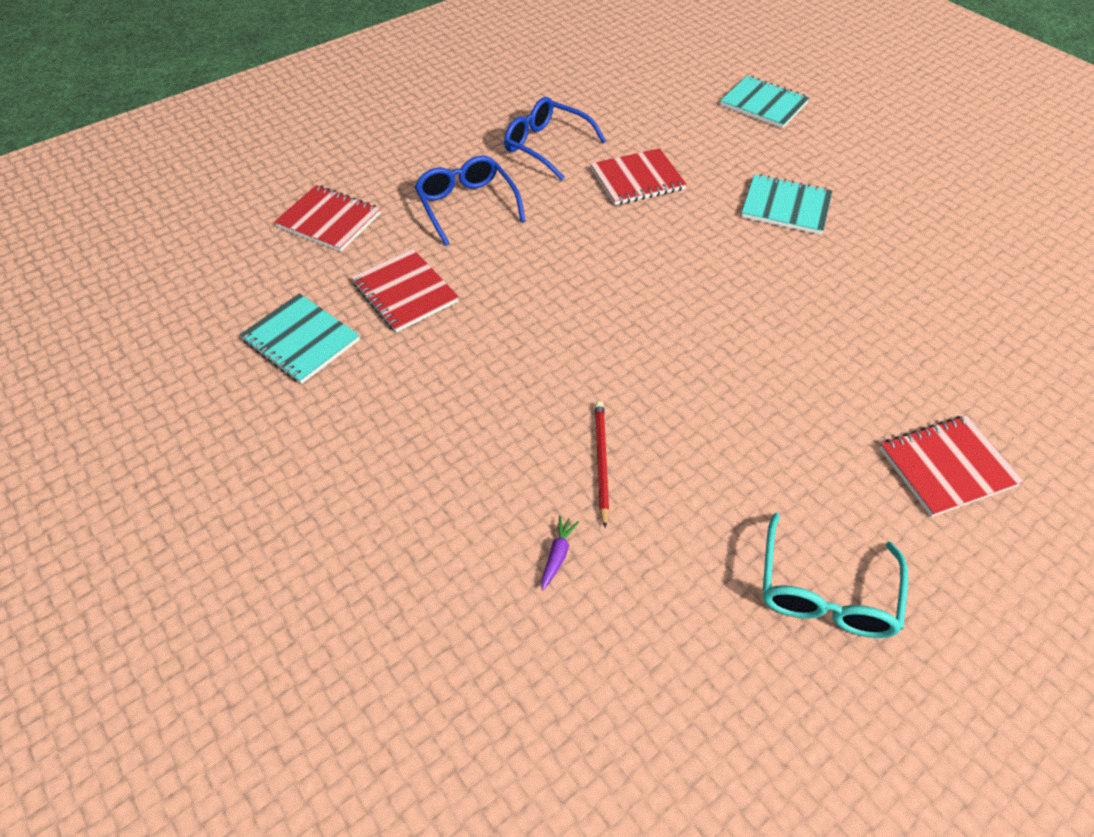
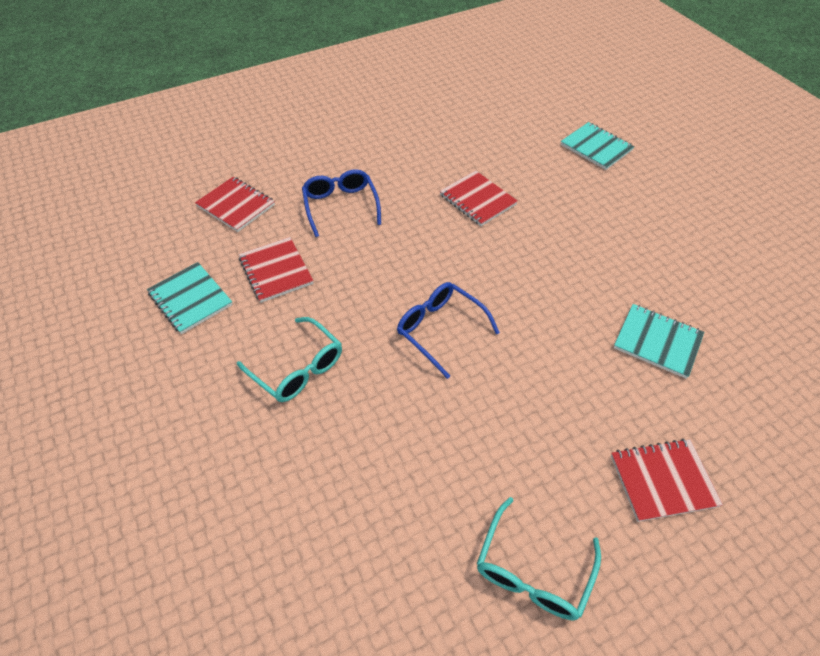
camera: 10 degrees right, 0 degrees up
blue glasses [504,97,606,181] -> blue glasses moved to [397,282,500,379]
purple carrot [541,516,579,591] -> none
red notebook [591,148,687,205] -> red notebook turned 60 degrees clockwise [440,170,518,226]
red pencil [595,401,609,528] -> none
turquoise notebook [741,174,832,235] -> turquoise notebook moved to [614,304,704,379]
none -> turquoise glasses [237,317,342,402]

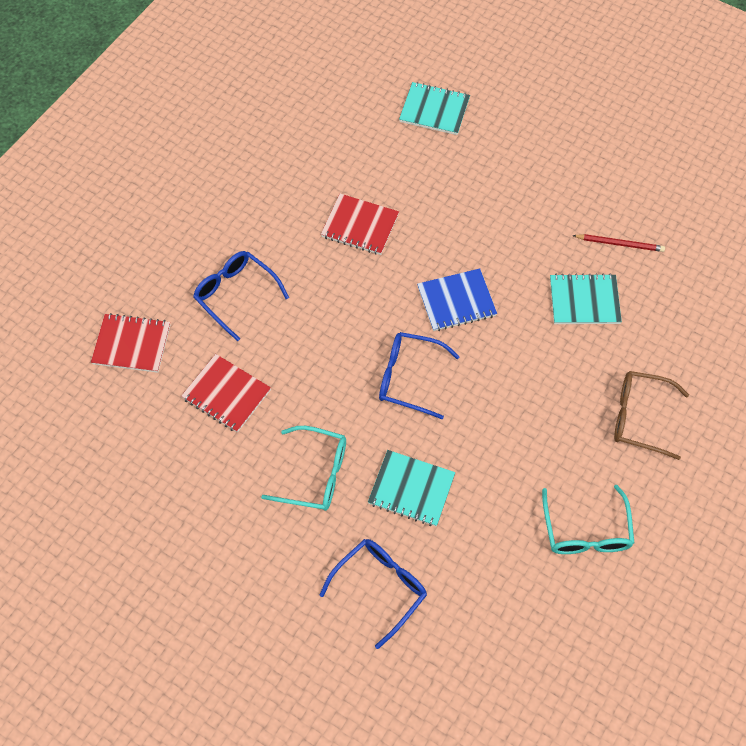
camera: 30 degrees left, 10 degrees up
turquoise notebook [147,262,233,334] -> turquoise notebook moved to [368,450,455,526]
red notebook [611,439,723,522] -> brown glasses [614,371,689,460]
none -> blue glasses [319,539,427,649]
none -> blue notebook [417,269,497,331]
none -> red pencil [572,234,665,252]

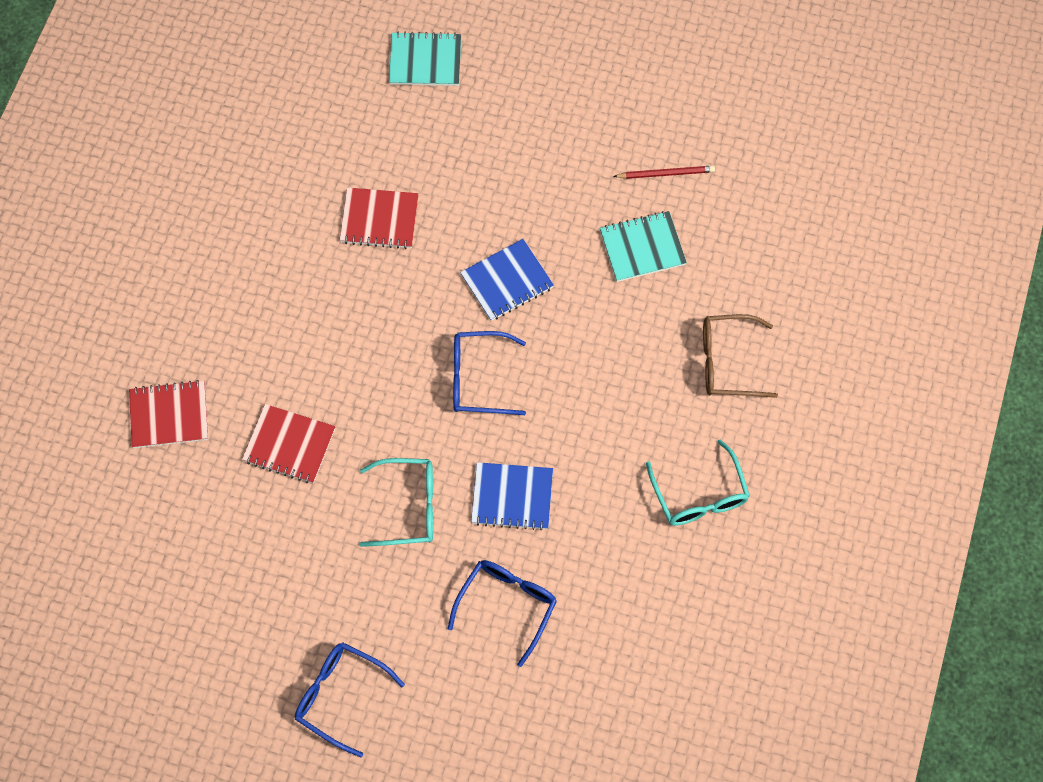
camera: 15 degrees left, 5 degrees up
blue glasses [193,251,289,341] -> blue glasses moved to [295,642,405,758]
turquoise notebook [368,450,455,526] -> blue notebook [471,462,553,531]

